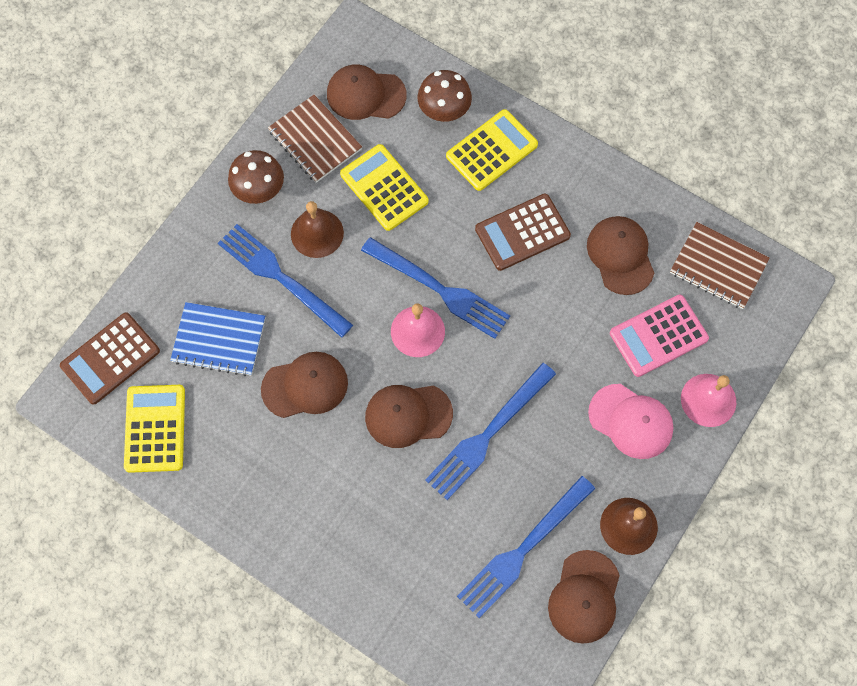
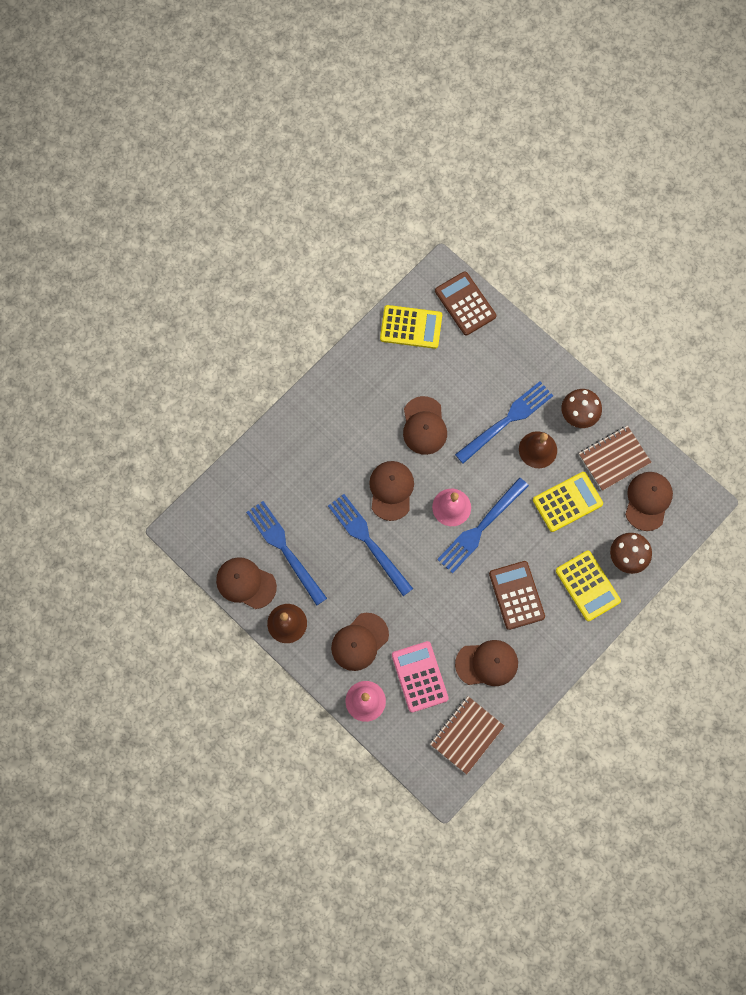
camera: 100 degrees right, 5 degrees up
blue notebook [170,302,265,376] -> none
pink cap [588,384,674,459] -> brown cap [331,613,389,671]

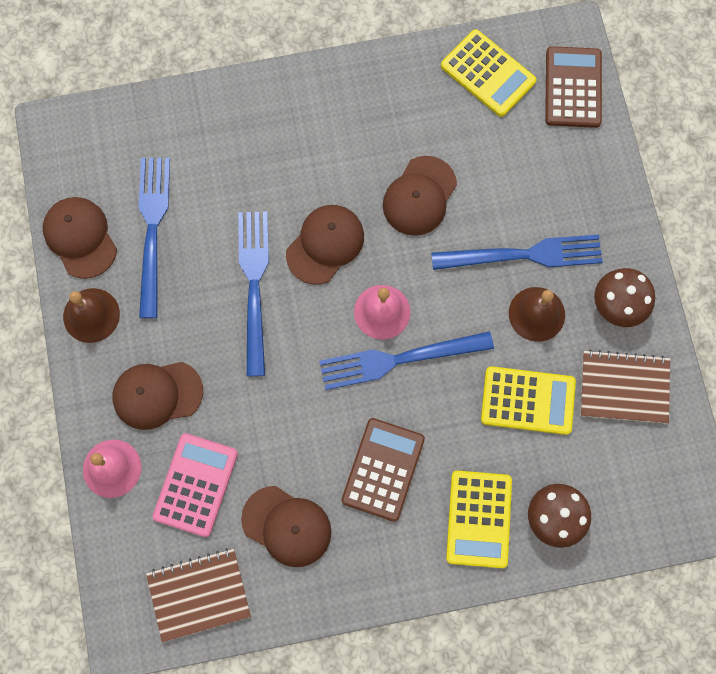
camera: 35 degrees right, 0 degrees up
brown cap [625,472,673,531] -> none

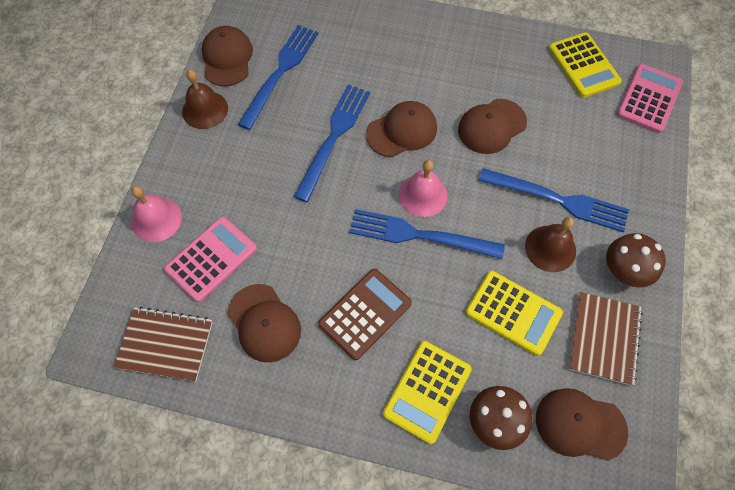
camera: 25 degrees right, 10 degrees down
brown cap [112,362,203,430] -> brown cap moved to [536,388,628,461]
brown calculator [545,46,602,128] -> pink calculator [617,64,683,133]
brown notebook [581,349,670,424] -> brown notebook turned 75 degrees clockwise [569,292,643,386]

